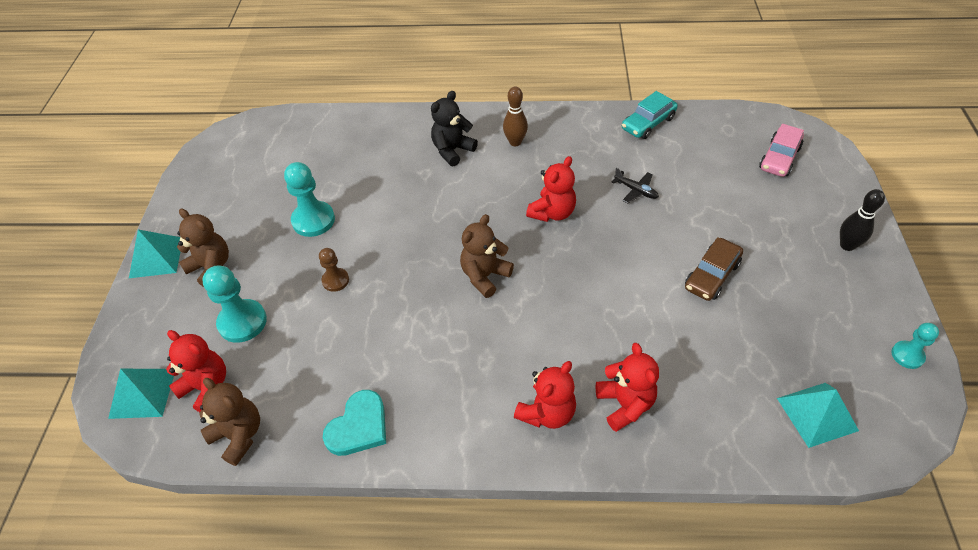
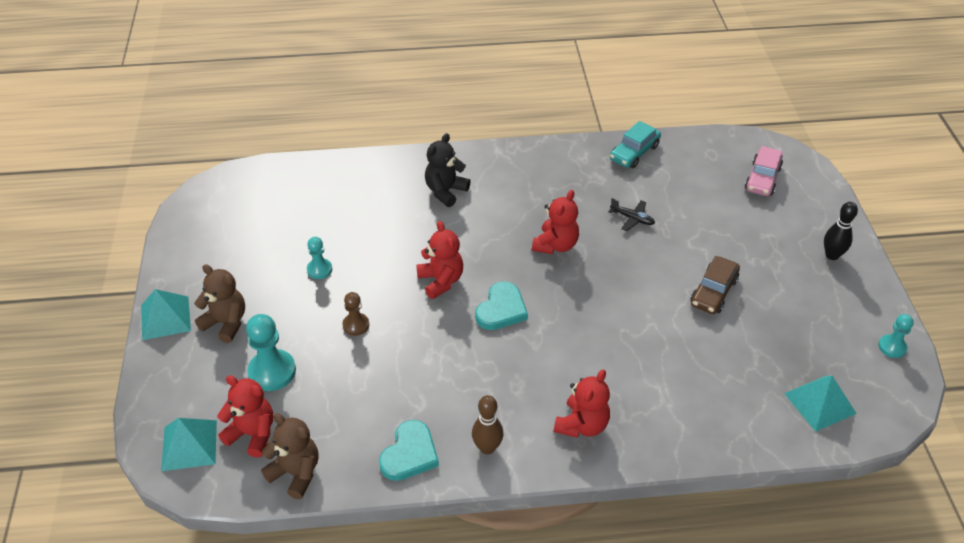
camera: 10 degrees left, 5 degrees down
turquoise pawn [284,162,335,237] -> turquoise pawn [307,237,332,279], size x0.59
brown teddy bear [460,214,514,298] -> turquoise heart [475,281,528,330]
brown bowling pin [503,87,528,146] -> brown bowling pin moved to [472,395,503,455]
red teddy bear [596,343,659,432] -> red teddy bear moved to [416,221,463,299]

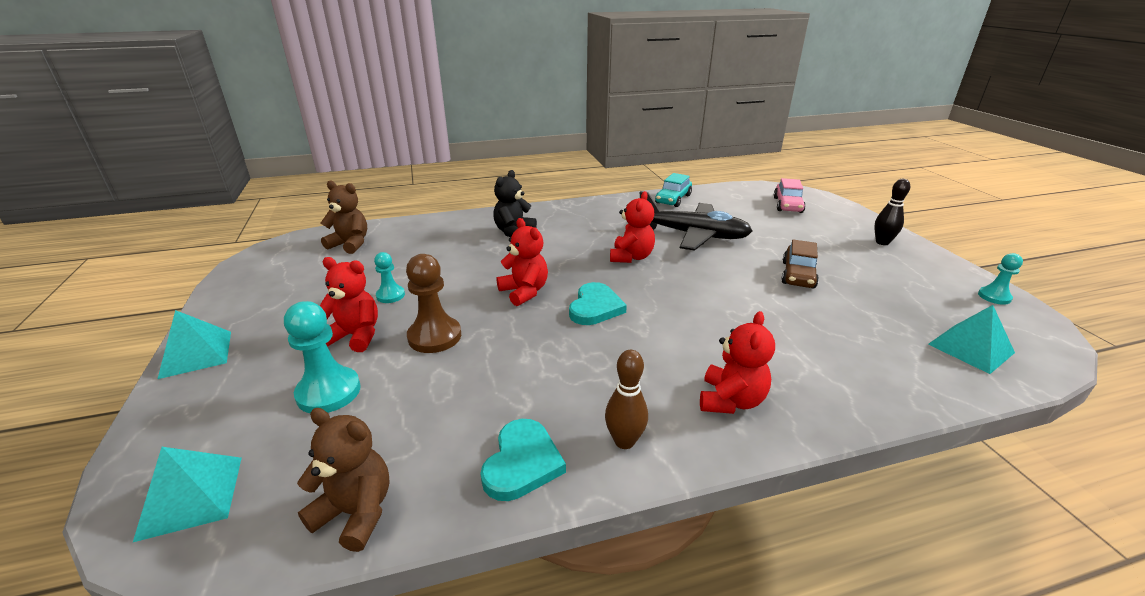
camera: 10 degrees left, 15 degrees down
brown teddy bear [194,264,245,343] -> brown teddy bear moved to [321,181,367,254]
red teddy bear [217,375,273,458] -> red teddy bear moved to [320,257,378,352]
brown pawn [342,292,369,336] -> brown pawn [406,254,461,353], size x1.70
black plane [608,198,655,231] -> black plane [640,191,752,251], size x2.47

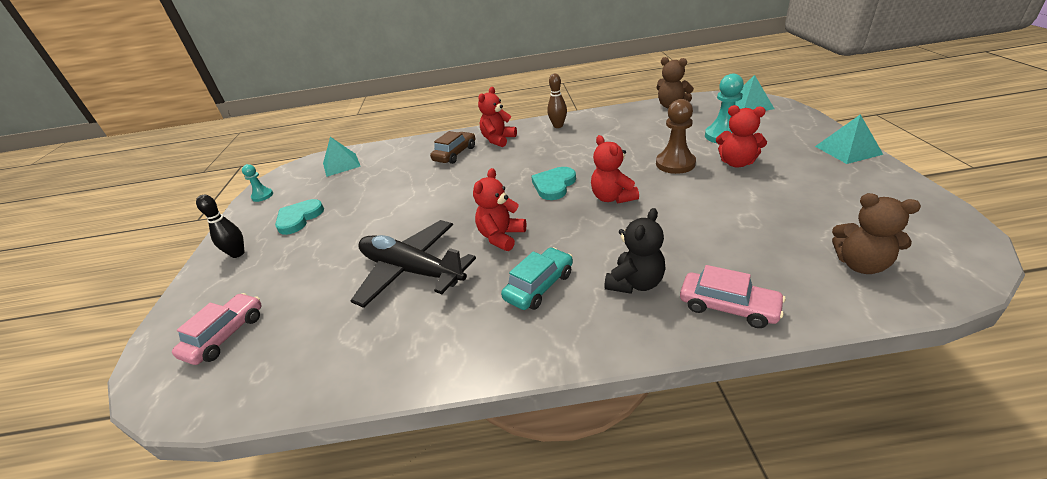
camera: 165 degrees left, 5 degrees up
turquoise pawn [374,252,405,303] -> none
turquoise heart [480,419,566,501] -> turquoise heart moved to [275,199,324,235]
turquoise car [655,173,692,207] -> turquoise car moved to [501,247,573,310]
brown car [781,239,819,289] -> brown car moved to [430,131,475,164]
none -> pink car [680,265,786,328]

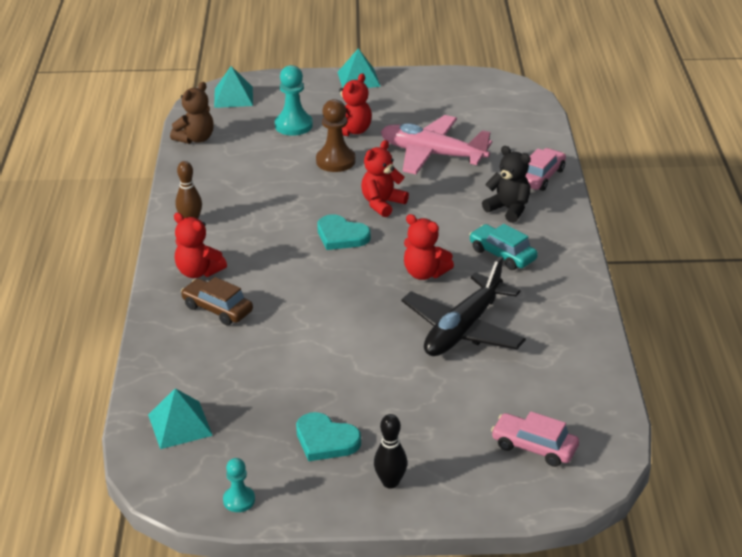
camera: 90 degrees left, 0 degrees up
red teddy bear [591,135,639,204] -> red teddy bear turned 150 degrees clockwise [361,140,409,217]
brown teddy bear [832,193,921,274] -> none
none -> pink plane [381,115,492,174]

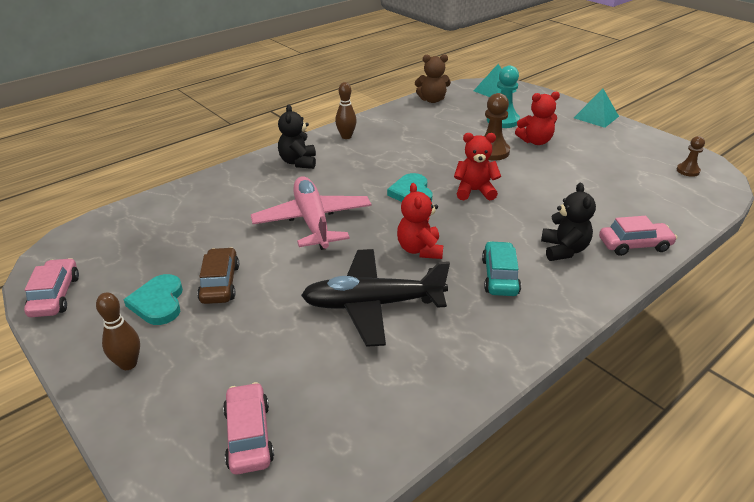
camera: 50 degrees right, 0 degrees up
turquoise pyramid [148,388,213,449] -> none
red teddy bear [174,212,227,278] -> black teddy bear [278,105,316,169]
brown car [181,277,253,325] -> brown car moved to [197,247,239,304]
turquoise pawn [223,458,255,512] -> pink car [24,258,79,317]
black bowling pin [374,414,407,489] -> brown bowling pin [96,293,140,370]
pink plane [381,115,492,174] -> pink plane moved to [251,177,371,250]
none -> brown pawn [677,136,705,177]

